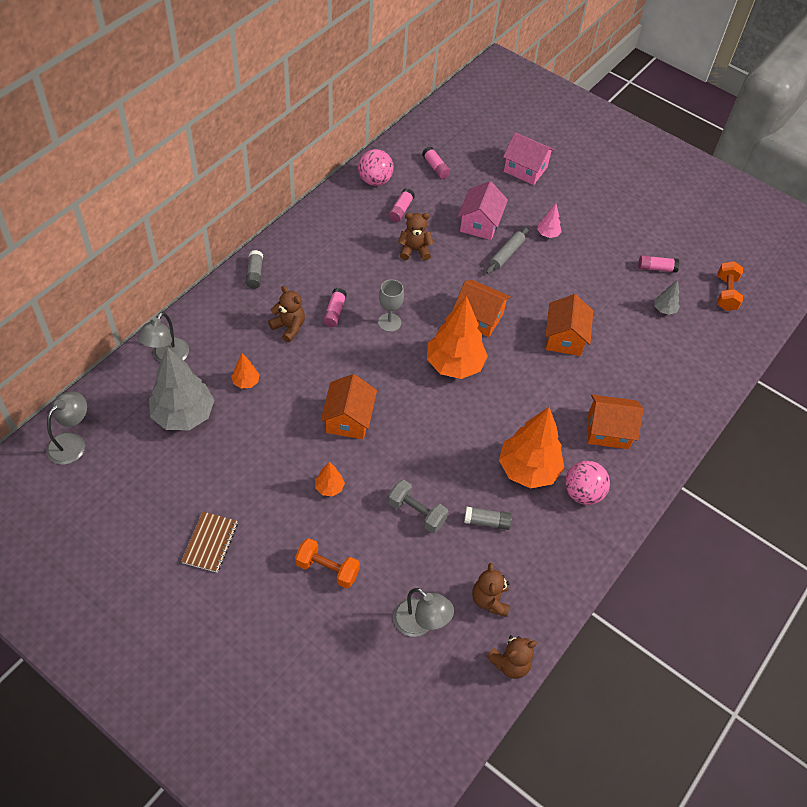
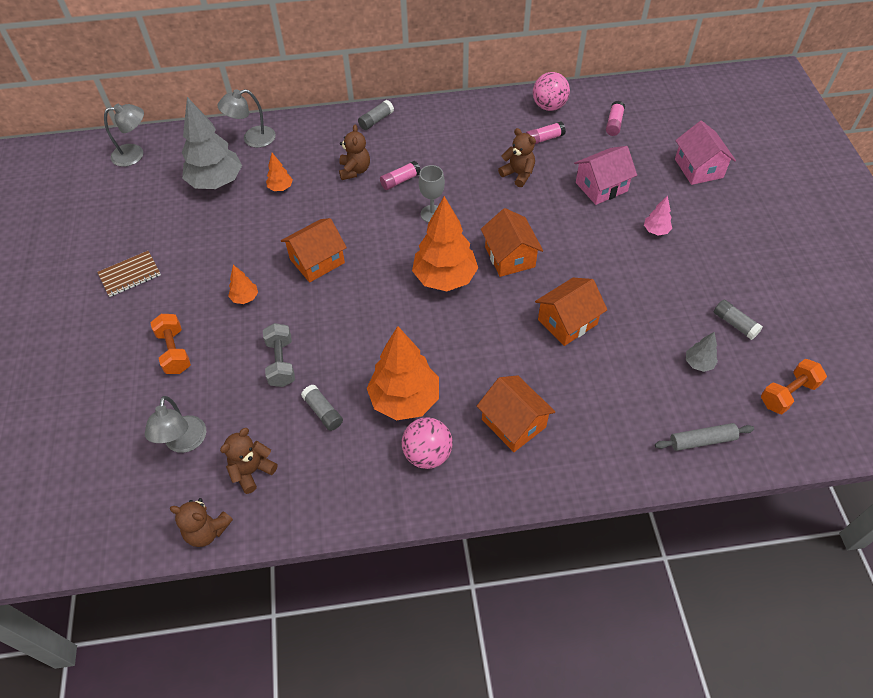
camera: 50 degrees right, 0 degrees up
grey rolling pin [486,227,529,274] -> grey rolling pin moved to [655,423,754,451]
pink glue stick [638,255,679,273] -> grey glue stick [714,300,763,340]

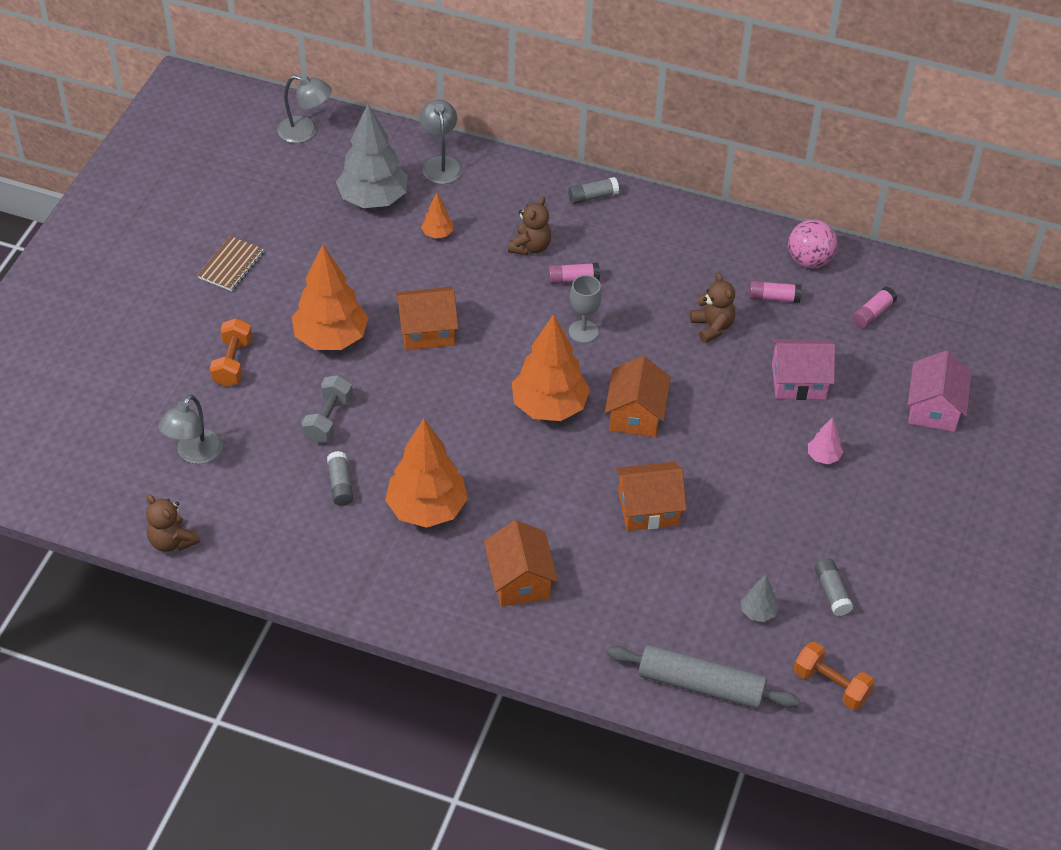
camera: 25 degrees right, 5 degrees down
brown notebook [97,251,161,297] -> brown notebook turned 60 degrees counterclockwise [197,236,264,291]
grey lamp [217,89,276,148] -> grey lamp turned 75 degrees clockwise [419,99,463,184]
brown teddy bear [220,428,278,494] -> none
orange tree [228,265,258,304] -> orange tree [292,244,369,350], size x2.23
pink ball [402,417,453,469] -> none
grey rolling pin [655,423,754,451] -> grey rolling pin [607,645,800,709], size x1.64
orange dumbbell [761,359,827,414] -> orange dumbbell turned 45 degrees clockwise [794,642,875,710]

